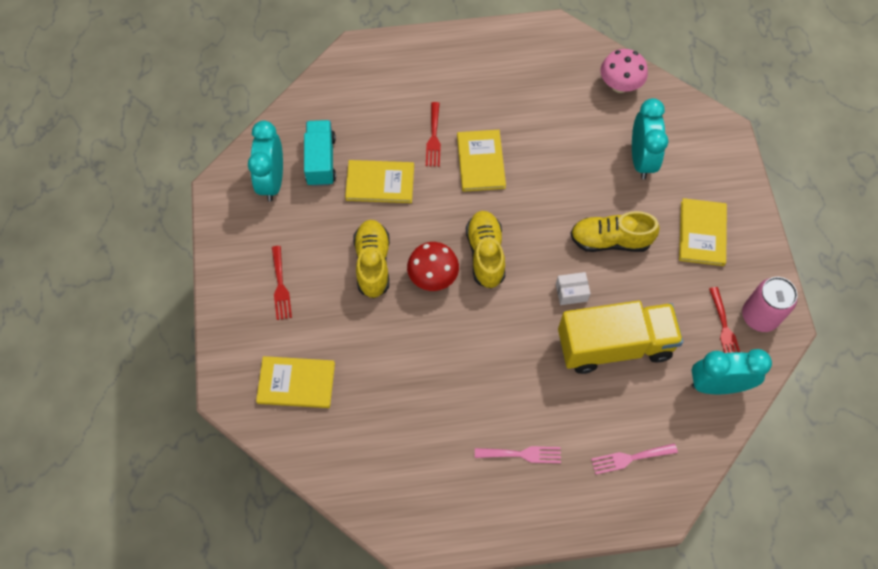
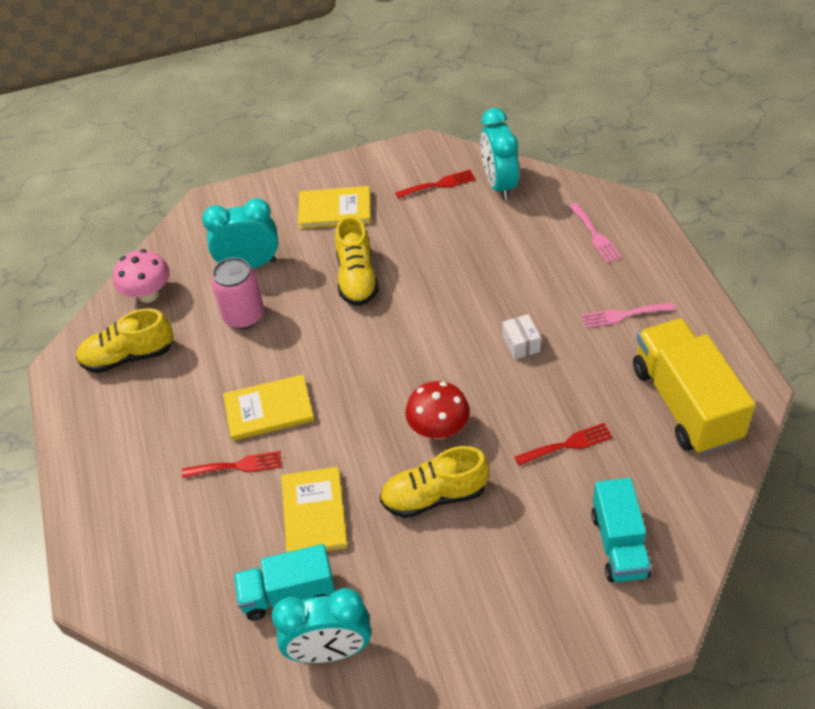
camera: 95 degrees left, 15 degrees down
yellow book [256,356,335,408] -> turquoise truck [591,478,651,582]
red fork [272,246,292,320] -> red fork moved to [515,423,613,466]
yellow shoe [466,211,505,289] -> yellow shoe moved to [76,309,174,373]
pink fork [475,446,561,463] -> pink fork turned 90 degrees counterclockwise [582,302,675,328]
white box [556,272,591,305] -> white box moved to [503,314,541,360]
yellow truck [558,300,683,374] -> yellow truck moved to [633,318,755,455]
pink can [742,277,798,332] -> pink can moved to [211,257,264,329]

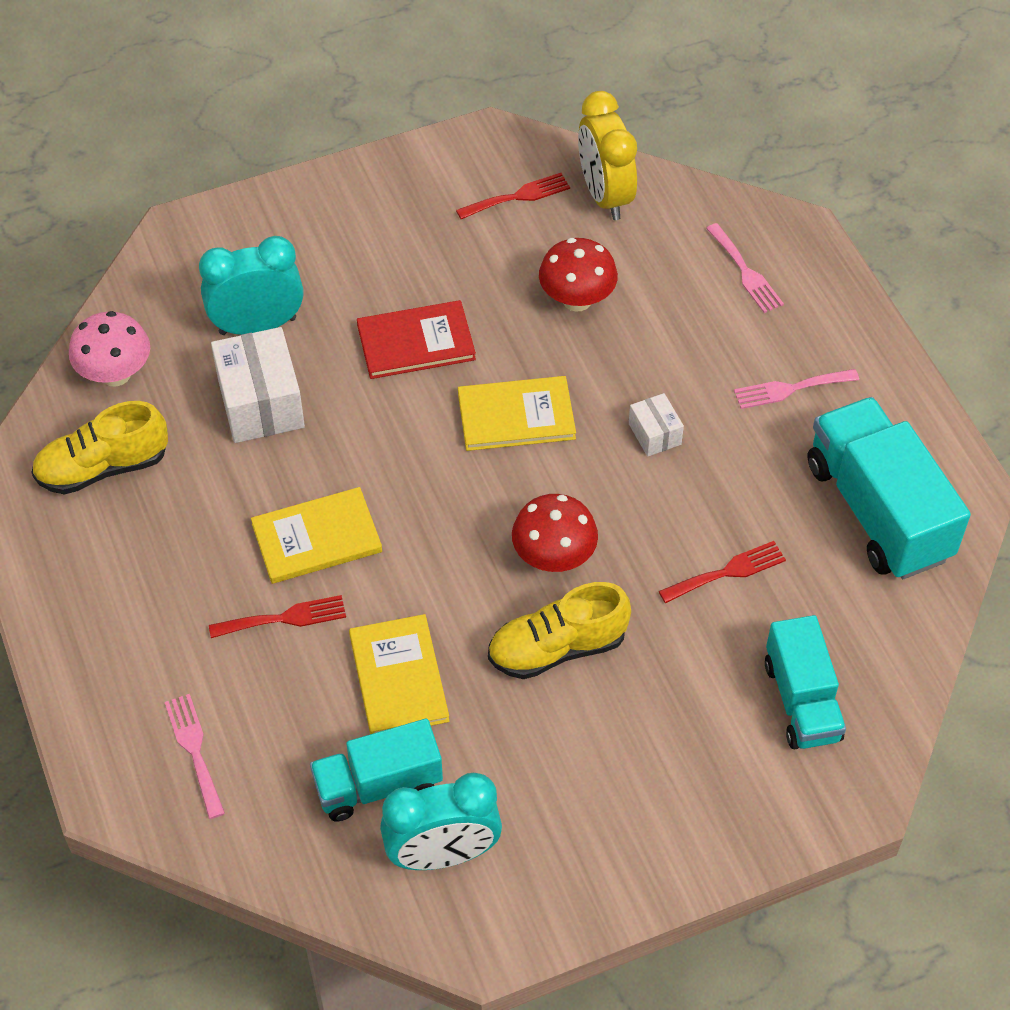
camera: 10 degrees left, 5 degrees up
pink can [211,257,264,329] -> white box [211,327,305,443]
yellow book [298,186,371,229] -> yellow book moved to [458,376,576,451]
yellow shoe [335,216,379,306] -> red book [357,300,476,379]
turquoise clock [481,108,519,200] -> yellow clock [578,91,637,220]
yellow truck [633,318,755,455] -> turquoise truck [807,397,971,579]
none -> pink fork [165,694,225,819]
none -> red mushroom [539,238,618,312]

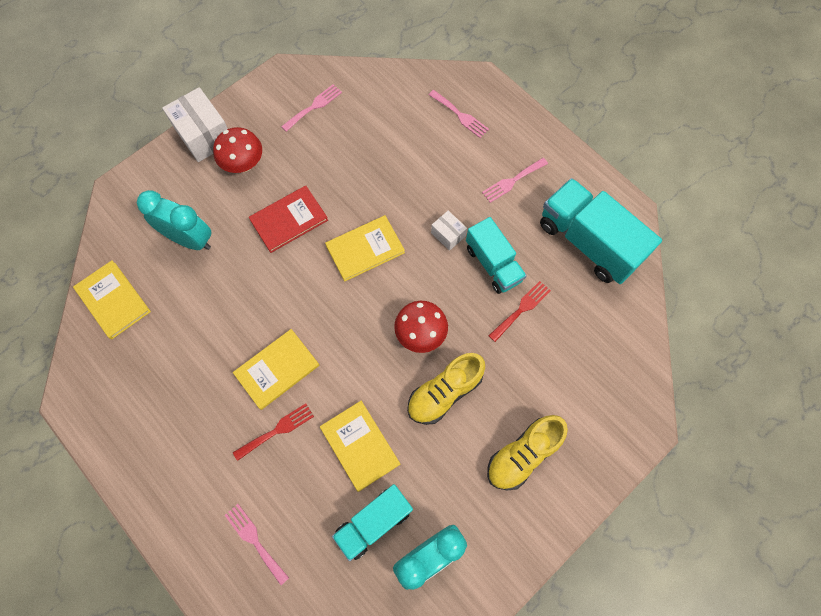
camera: 20 degrees left, 15 degrees up
yellow shoe [31,401,168,495] -> yellow shoe moved to [487,415,568,491]
pink mushroom [69,311,150,386] -> yellow book [73,260,151,339]
turquoise clock [199,236,304,335] -> turquoise clock turned 60 degrees clockwise [137,190,211,250]
white box [211,327,305,443] -> white box moved to [162,87,228,162]
red fork [456,173,570,219] -> pink fork [281,84,342,132]
red mushroom [539,238,618,312] -> red mushroom moved to [213,127,262,173]
yellow clock [578,91,637,220] -> none
turquoise truck [765,615,846,749] -> turquoise truck moved to [466,217,527,294]

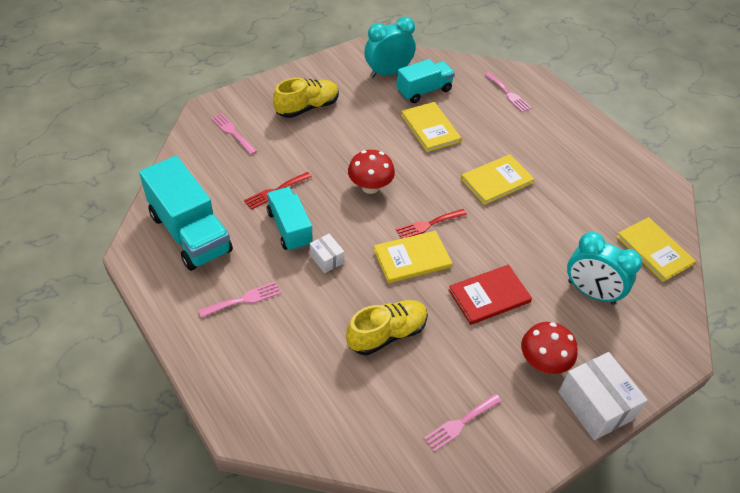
camera: 175 degrees left, 20 degrees down
red fork [233,403,314,461] -> red fork moved to [396,209,467,239]
yellow shoe [407,353,485,425] -> yellow shoe moved to [346,300,428,355]
pink fork [429,90,489,138] -> pink fork moved to [211,113,257,155]

